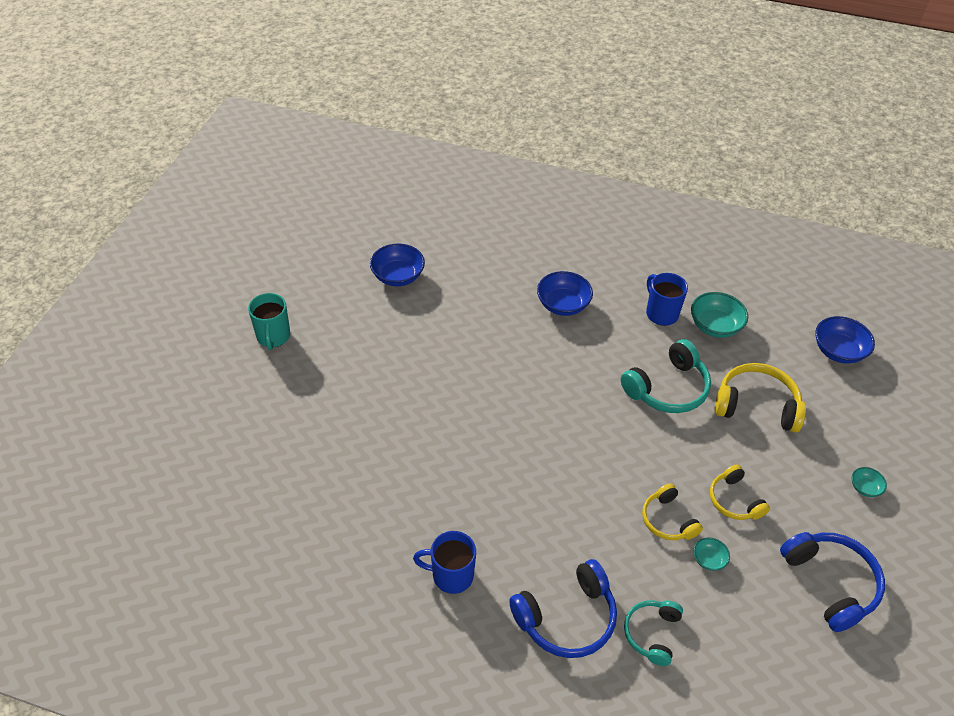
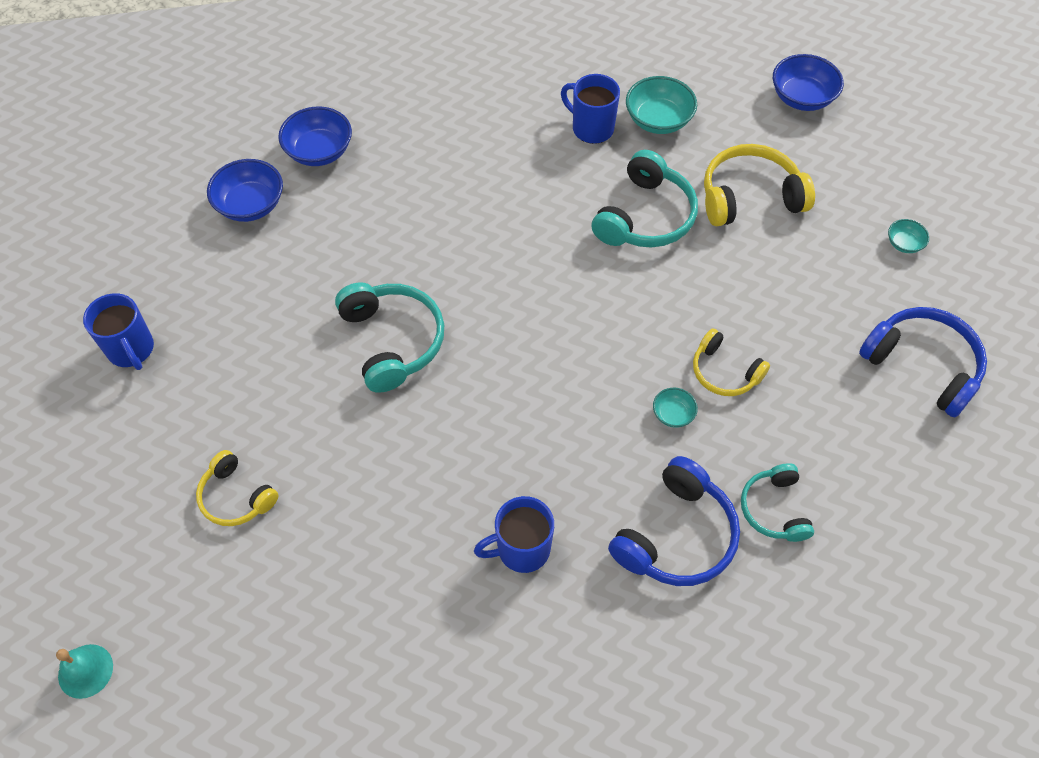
camera: 25 degrees left, 10 degrees up
turquoise mug [248,293,290,350] -> blue mug [83,293,154,370]
blue bowl [537,271,593,316] -> blue bowl moved to [278,106,352,166]
turquoise bowl [693,537,730,571] -> turquoise bowl moved to [653,388,698,428]
yellow headphones [710,464,770,520] -> yellow headphones moved to [196,450,279,526]
none -> turquoise bell [56,644,113,699]
none -> turquoise headphones [335,282,444,393]

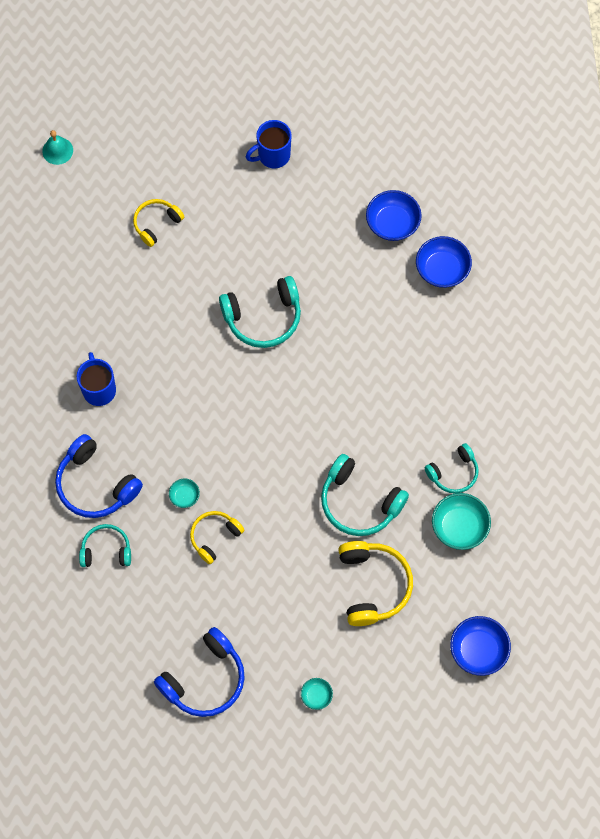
camera: 95 degrees right, 10 degrees up
blue mug [561,74,620,144] -> turquoise headphones [425,443,479,493]

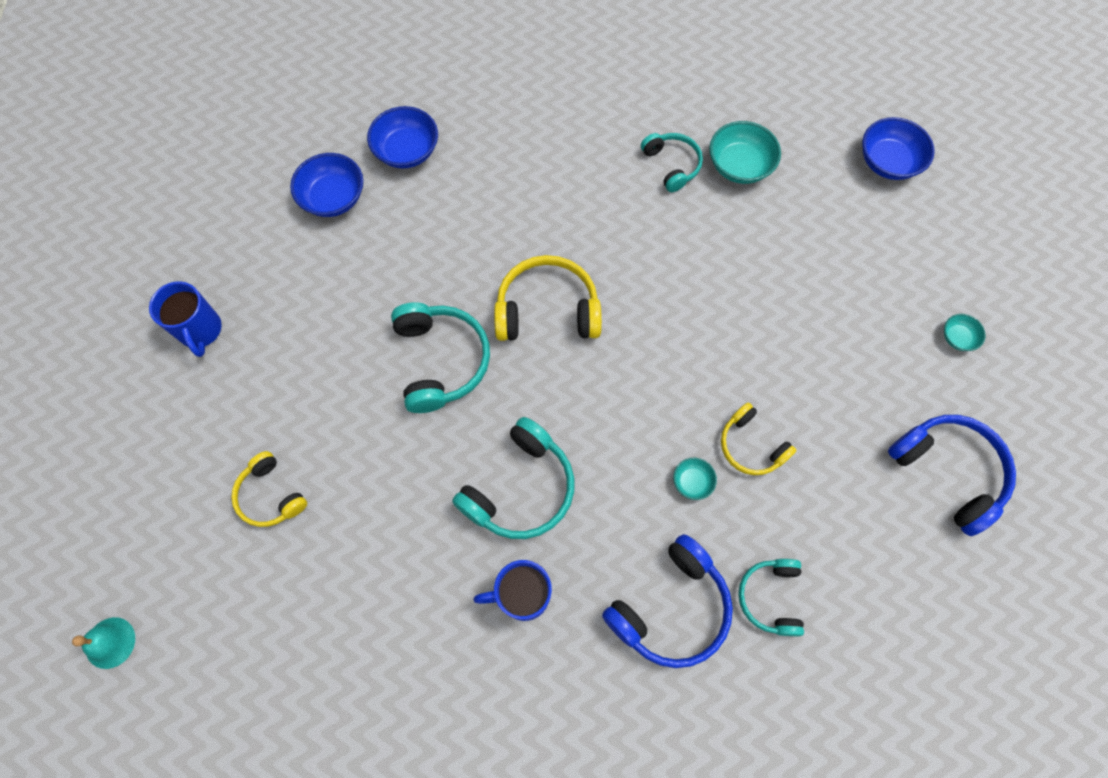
camera: 85 degrees left, 0 degrees up
turquoise headphones [321,454,409,536] -> turquoise headphones moved to [452,417,574,539]
yellow headphones [338,541,413,626] -> yellow headphones moved to [494,255,602,341]

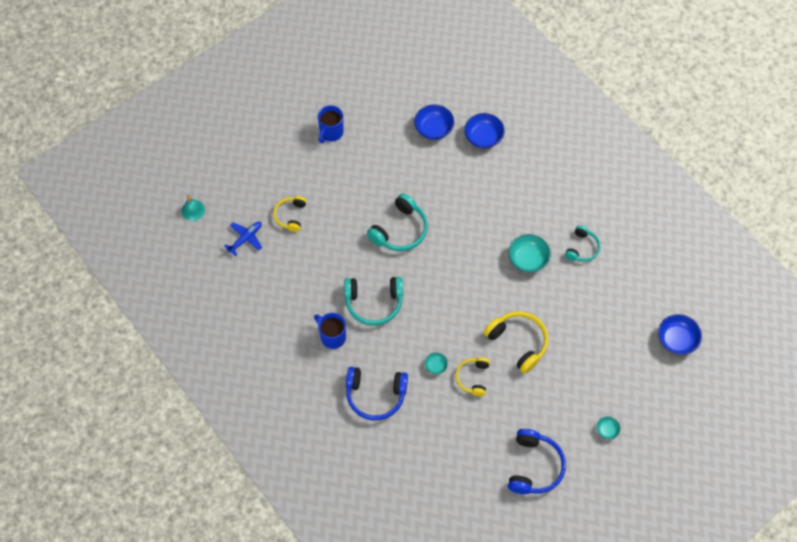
camera: 50 degrees right, 5 degrees down
yellow headphones [494,255,602,341] -> yellow headphones moved to [484,311,548,373]
turquoise bowl [709,121,781,184] -> turquoise bowl moved to [509,234,551,272]
turquoise headphones [738,559,804,636] -> none
none -> blue plane [224,221,262,256]

